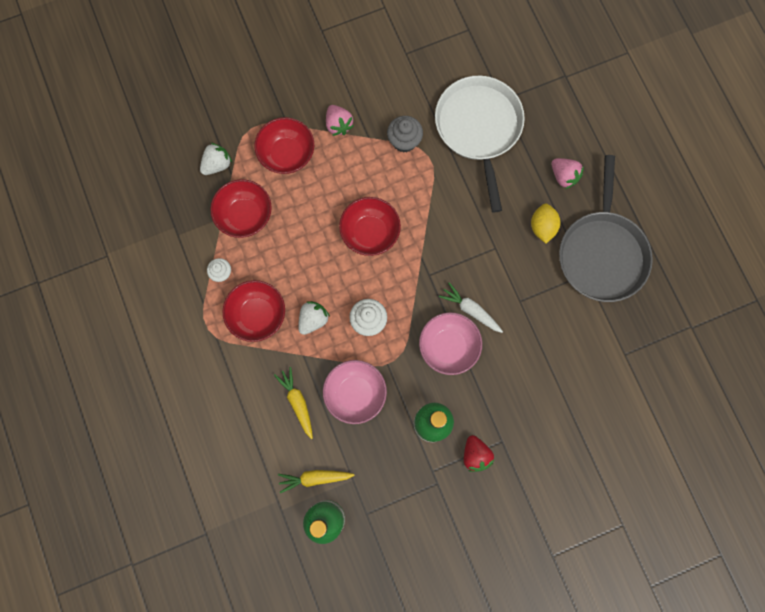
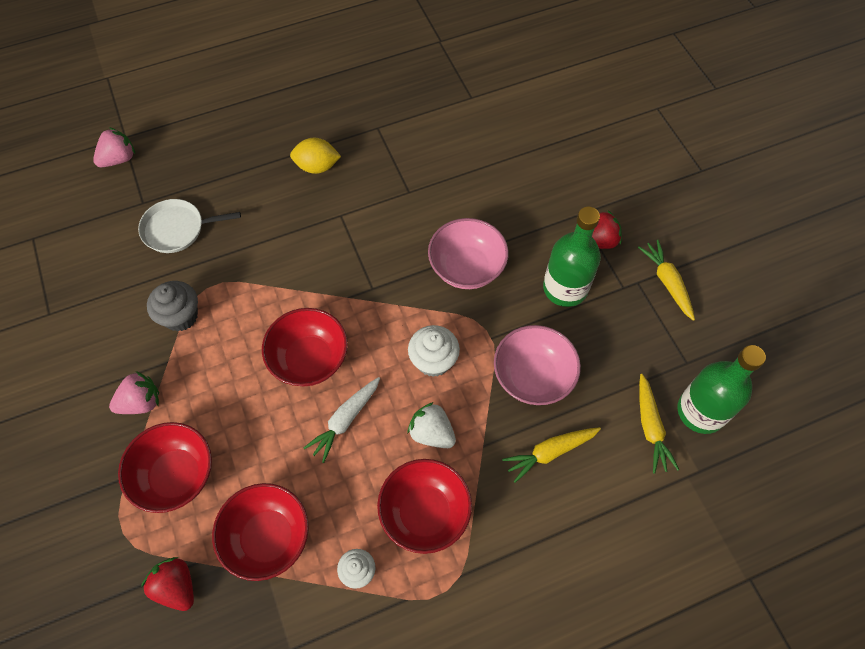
camera: 90 degrees left, 15 degrees down
white strawberry [200,143,232,175] -> red strawberry [141,557,194,611]
white pan [435,76,525,212] -> white pan [138,199,241,253], size x0.54
white carrot [439,282,503,333] -> white carrot moved to [304,377,380,463]
pink strawberry [551,158,584,189] -> pink strawberry moved to [93,127,135,167]
grey pan [559,155,653,302] -> none
none -> yellow carrot [638,240,695,321]

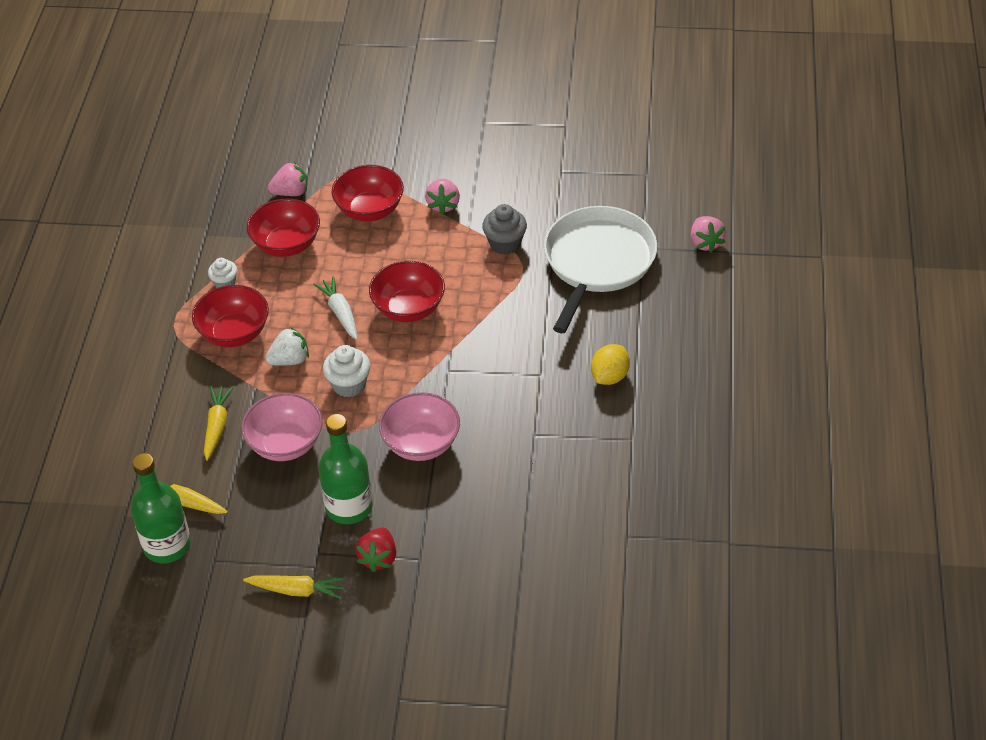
camera: 120 degrees right, 15 degrees down
white pan [138,199,241,253] -> white pan [544,206,657,333], size x1.87
red strawberry [141,557,194,611] -> pink strawberry [268,162,307,196]

